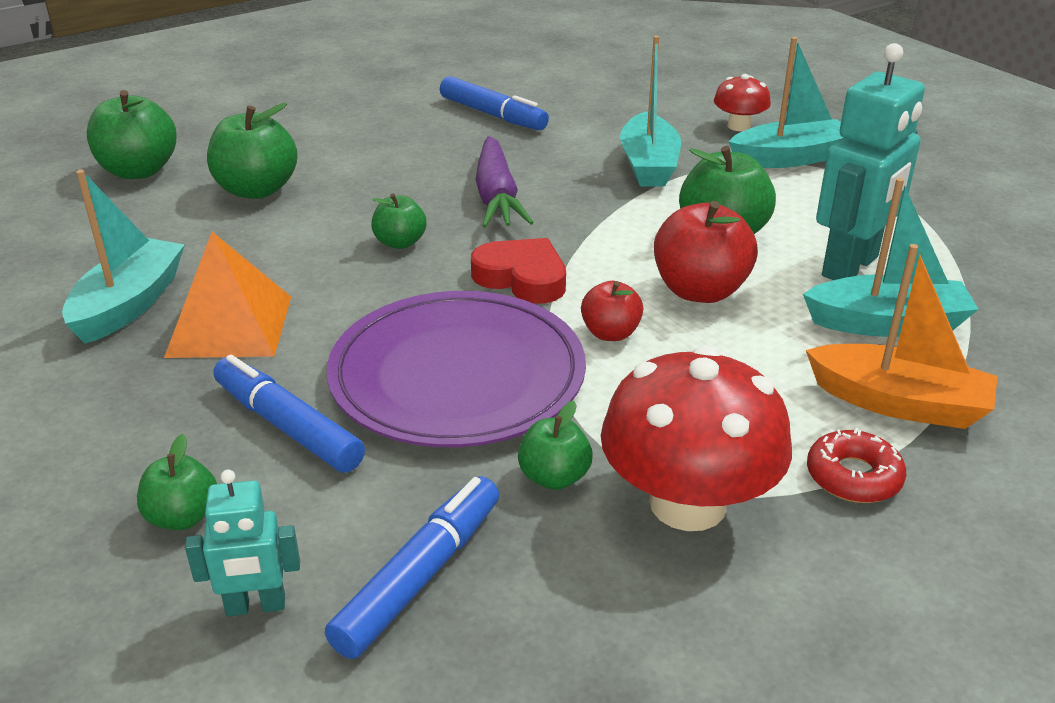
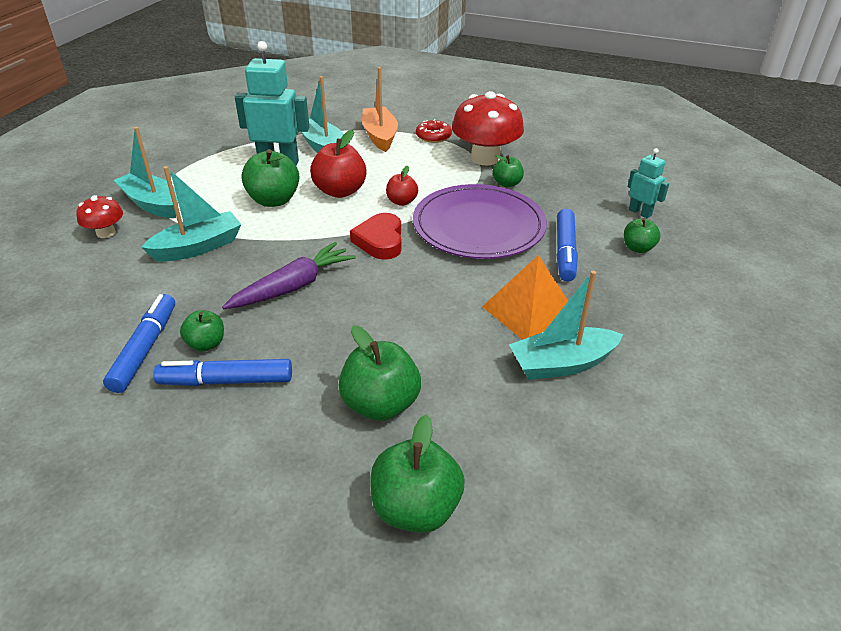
camera: 125 degrees left, 5 degrees up
blue marker [325,476,499,659] -> blue marker moved to [153,359,292,386]
green apple [371,193,426,249] -> green apple moved to [180,310,224,351]

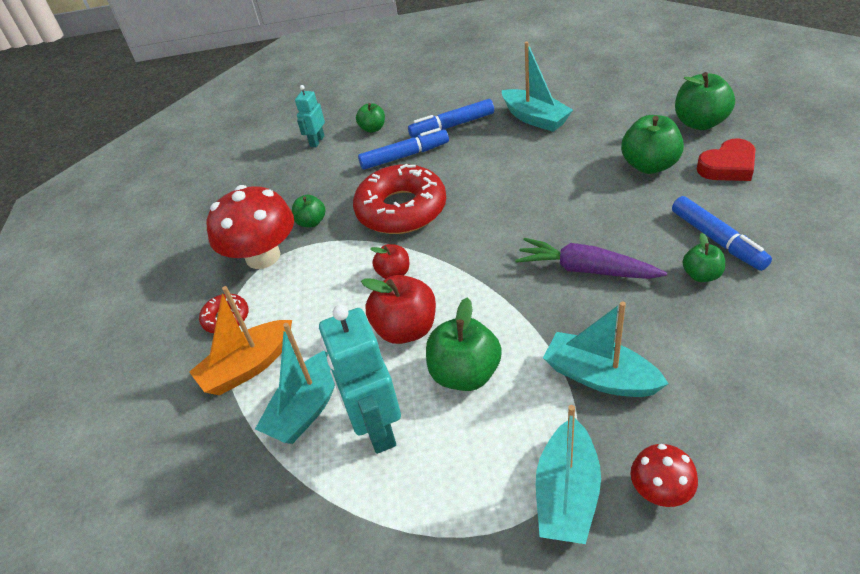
camera: 110 degrees left, 5 degrees up
blue marker [103,294,175,393] -> blue marker moved to [408,99,494,138]
red heart [350,213,402,260] -> red heart moved to [697,138,756,181]
purple plate [413,184,547,259] -> red donut [353,164,446,234]
orange pyramid [482,255,568,340] -> none

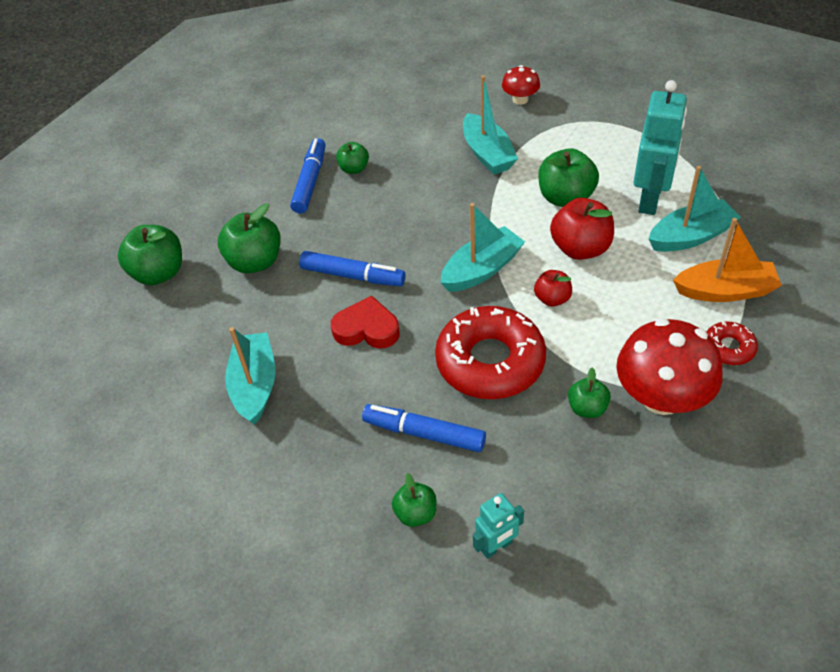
camera: 145 degrees left, 5 degrees up
blue marker [408,99,494,138] -> blue marker moved to [299,251,406,286]
purple carrot [515,238,667,279] -> none
turquoise boat [536,405,601,544] -> turquoise boat moved to [440,203,525,292]
red heart [697,138,756,181] -> red heart moved to [331,295,400,349]

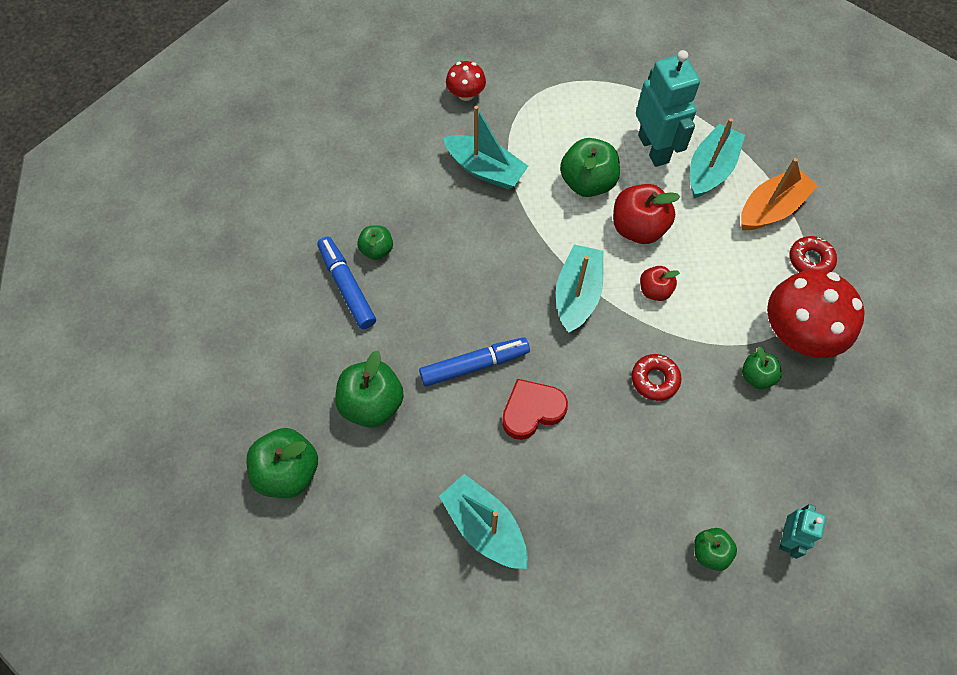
camera: 40 degrees left, 15 degrees up
blue marker [362,404,486,452] -> none
red donut [435,306,546,399] -> red donut [632,354,681,401], size x0.47

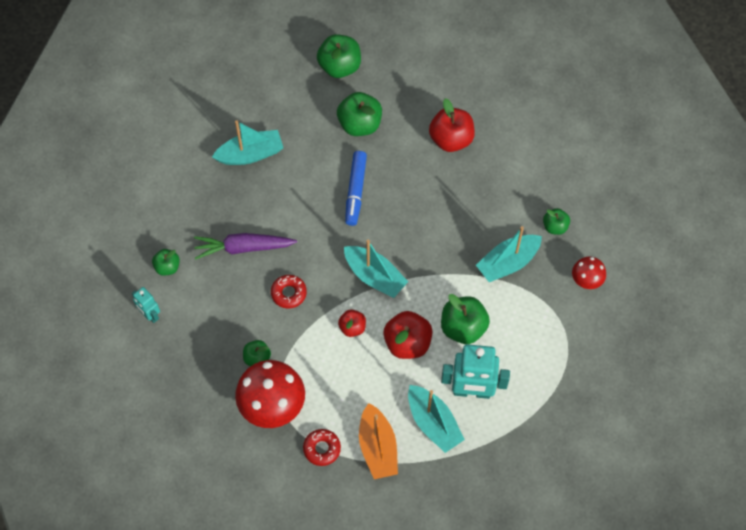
camera: 115 degrees right, 0 degrees up
blue marker [317,237,376,329] -> red apple [429,98,475,152]
green apple [357,225,393,260] -> green apple moved to [543,208,570,235]
red heart [502,379,568,440] -> none
none -> purple carrot [194,233,297,260]

